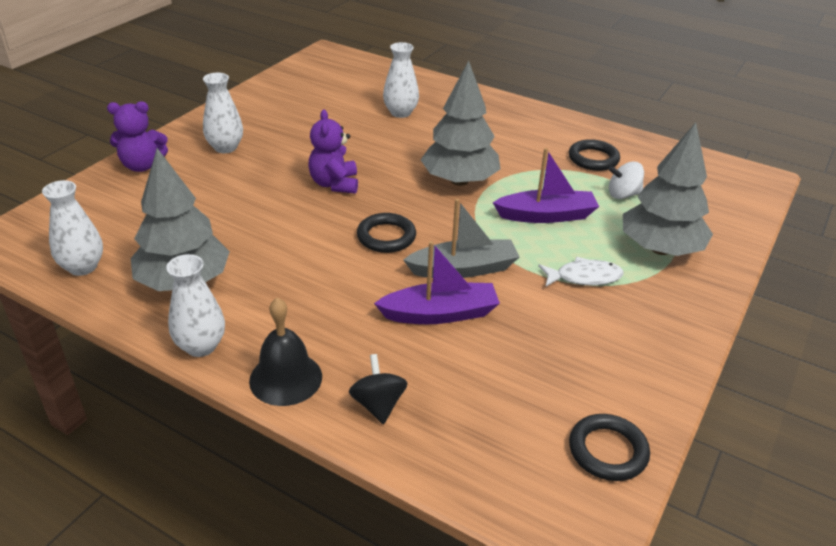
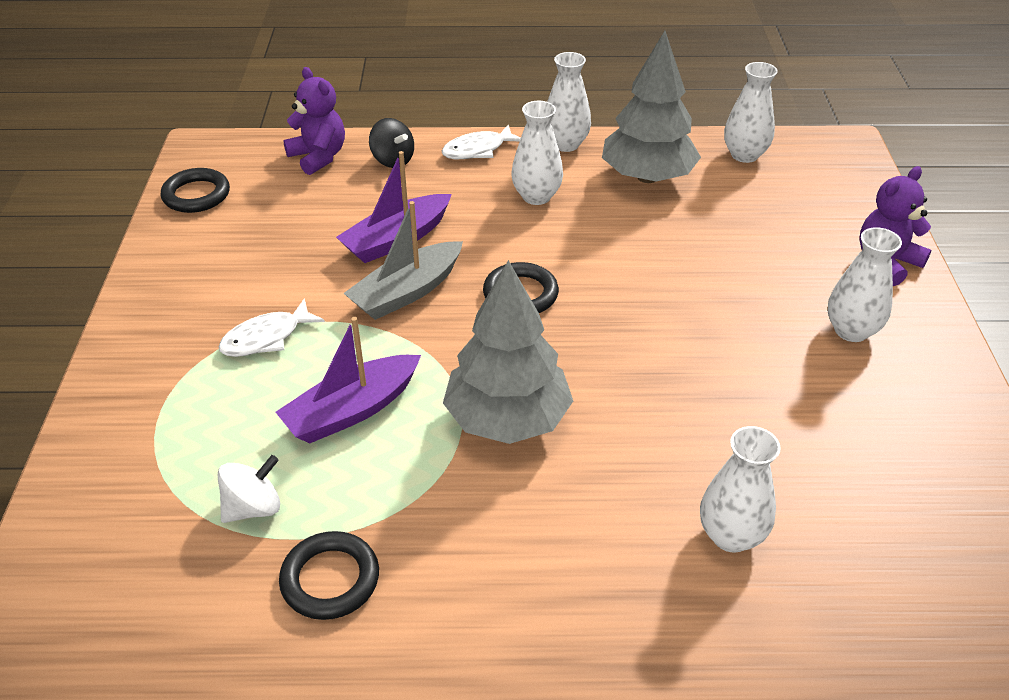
camera: 150 degrees right, 5 degrees up
black bell [249,298,322,406] -> white fish [442,125,521,159]
purple teddy bear [308,110,358,194] -> purple teddy bear moved to [283,67,345,175]
grey tree [623,123,713,256] -> none
none -> white vase [511,101,563,205]

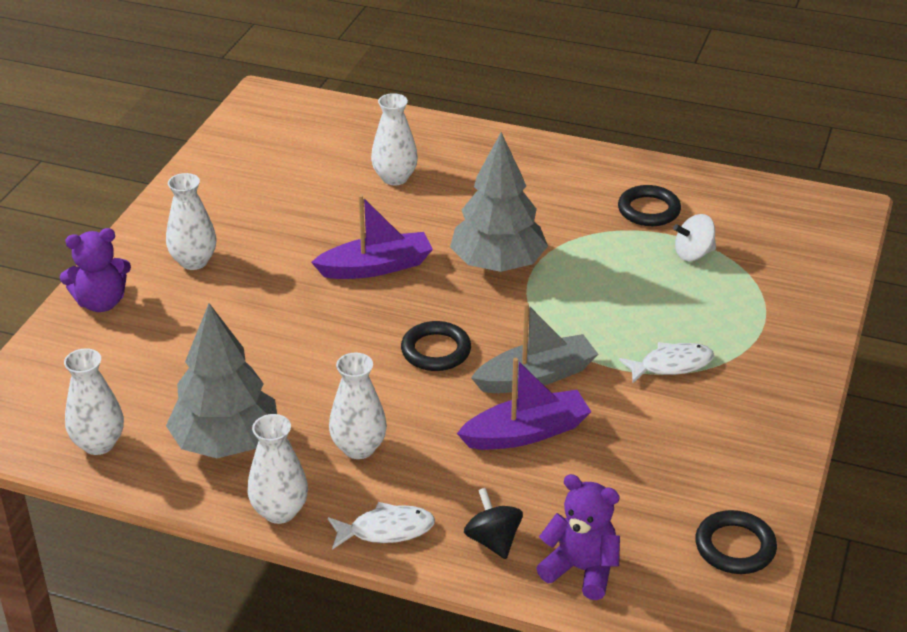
camera: 160 degrees left, 5 degrees down
purple boat [276,317,421,443] -> purple boat moved to [311,195,433,279]
purple teddy bear [283,67,345,175] -> purple teddy bear turned 135 degrees clockwise [536,474,620,600]

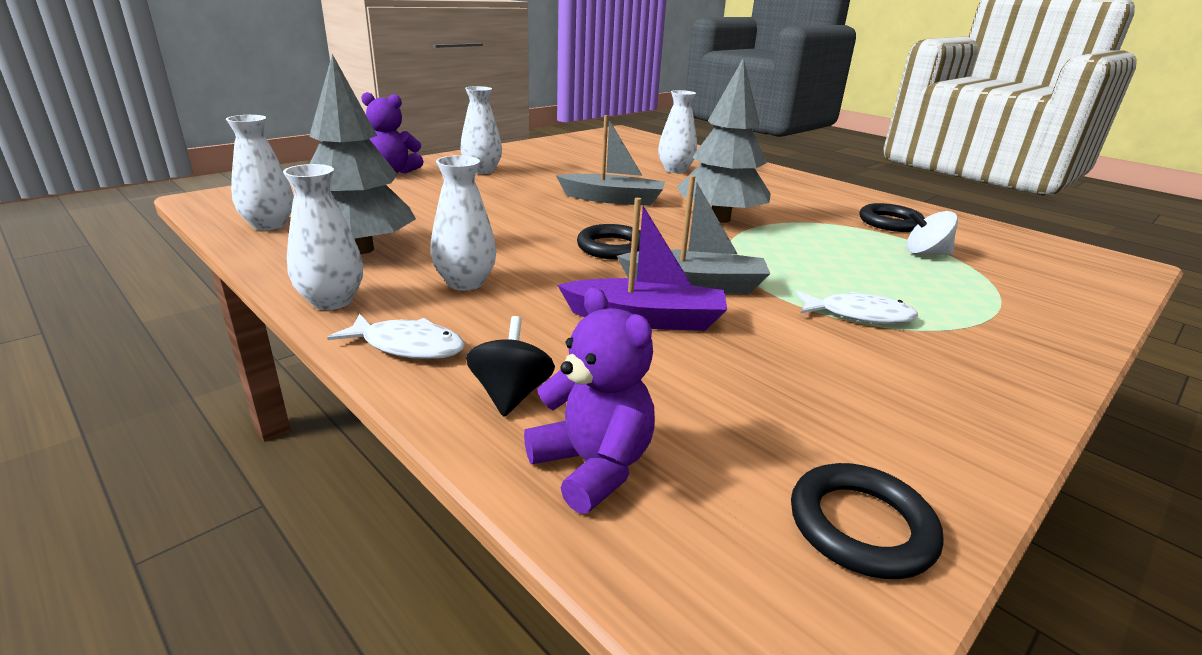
camera: 25 degrees right, 10 degrees down
purple boat [311,195,433,279] -> grey boat [556,115,665,206]

